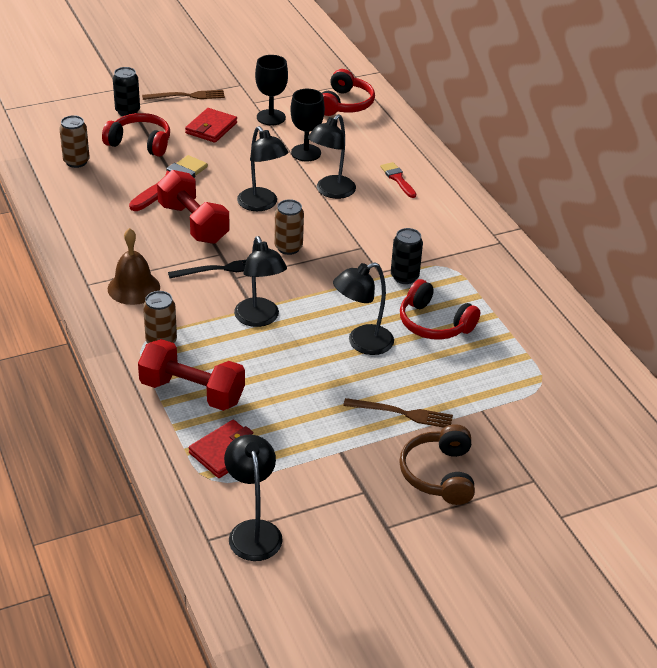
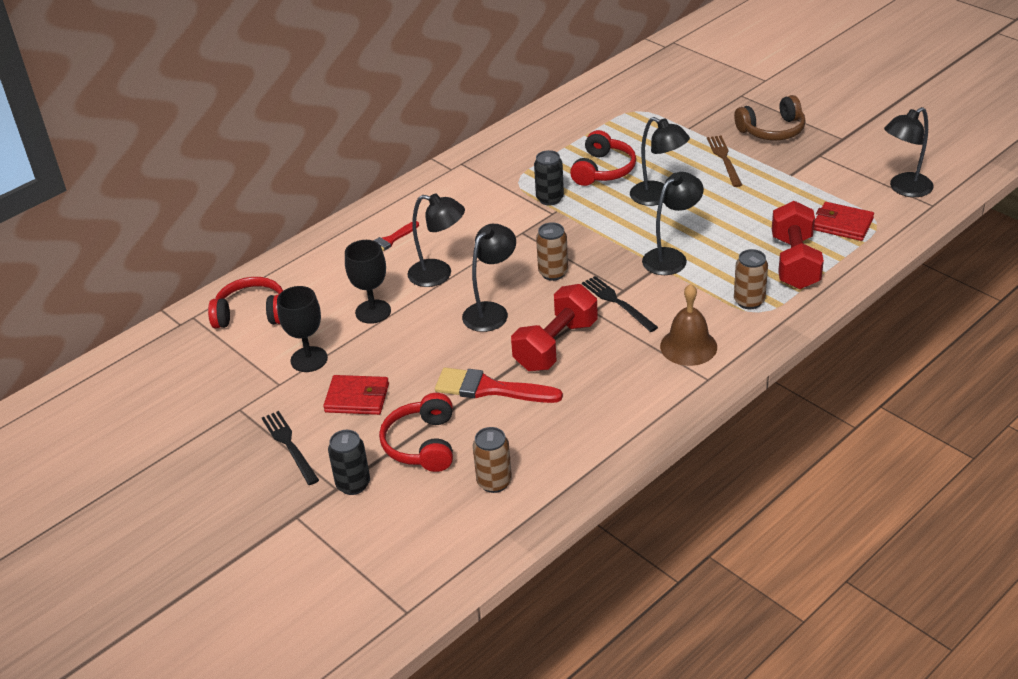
camera: 105 degrees left, 0 degrees up
brown fork [142,90,225,100] -> black fork [262,411,319,485]

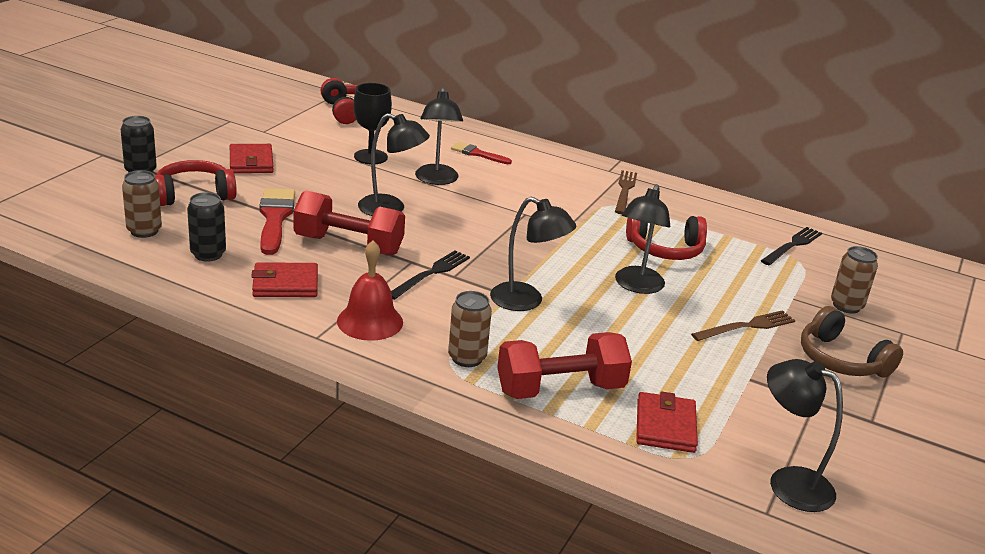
camera: 65 degrees right, 10 degrees down
black fork [262,411,319,485] -> black fork moved to [761,227,822,265]
black goblet [277,286,328,372] -> none
black can [534,150,564,205] -> black can moved to [187,192,226,262]
brown can [536,222,568,281] -> brown can moved to [831,246,878,314]
brown bell [660,284,717,366] -> red bell [337,240,403,341]
none -> red wallet [251,262,318,297]
none -> brown fork [615,170,637,214]

